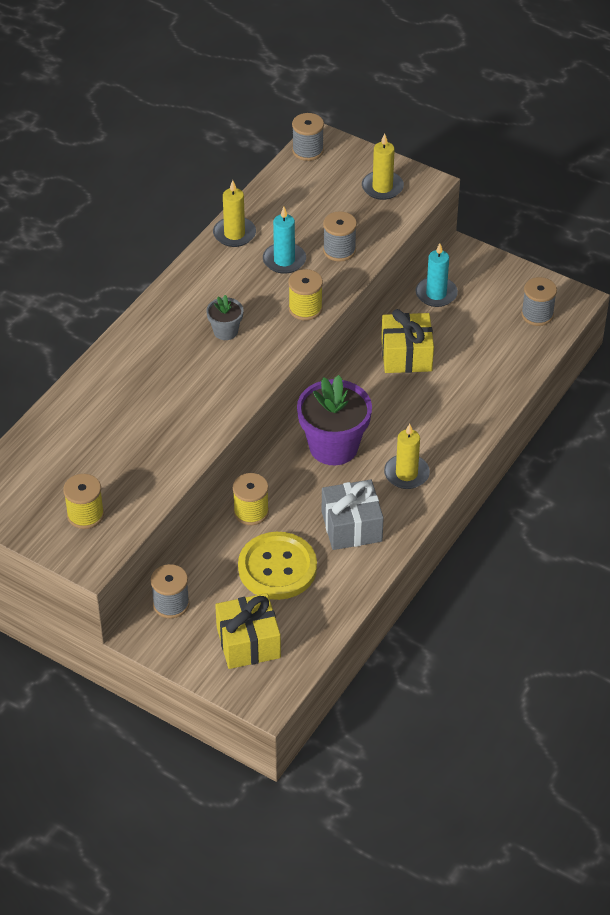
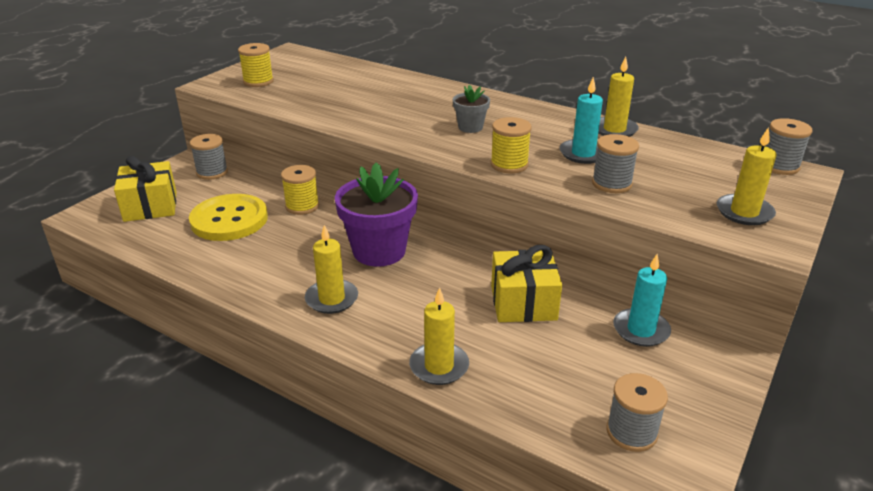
camera: 90 degrees right, 15 degrees down
grey gift [322,480,384,550] -> none
none -> yellow candle [409,287,469,385]

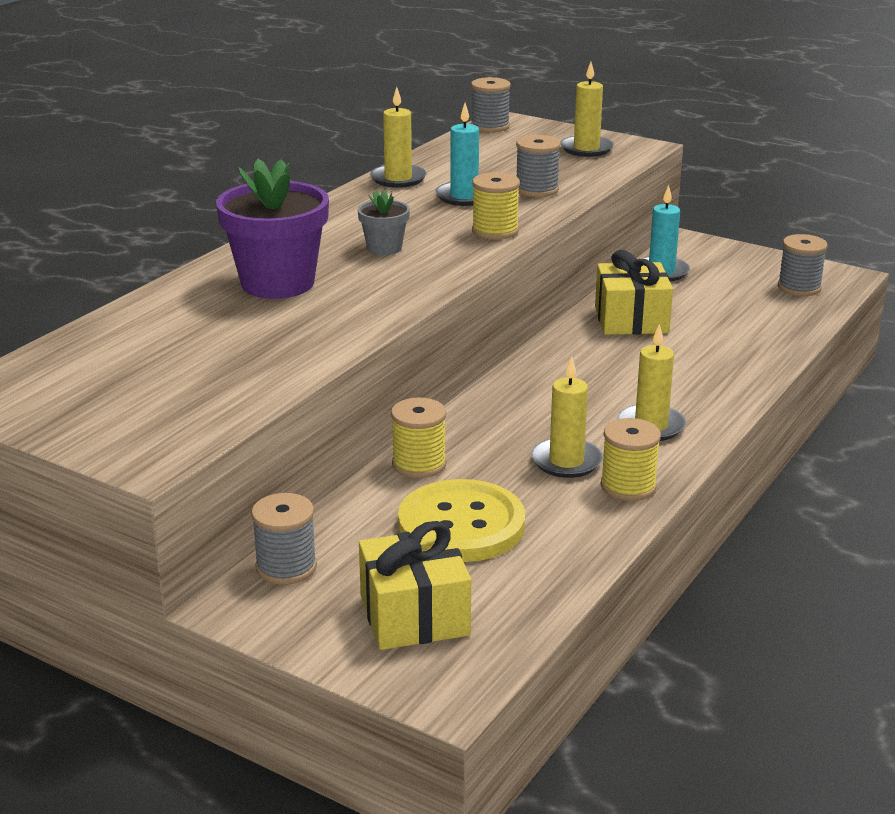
camera: 90 degrees left, 5 degrees down
yellow spool [238,43,274,87] -> yellow spool moved to [601,418,661,501]
purple flower pot [335,162,418,267] -> purple flower pot moved to [216,159,329,299]
yellow candle [409,287,469,385] -> yellow candle moved to [531,356,603,478]

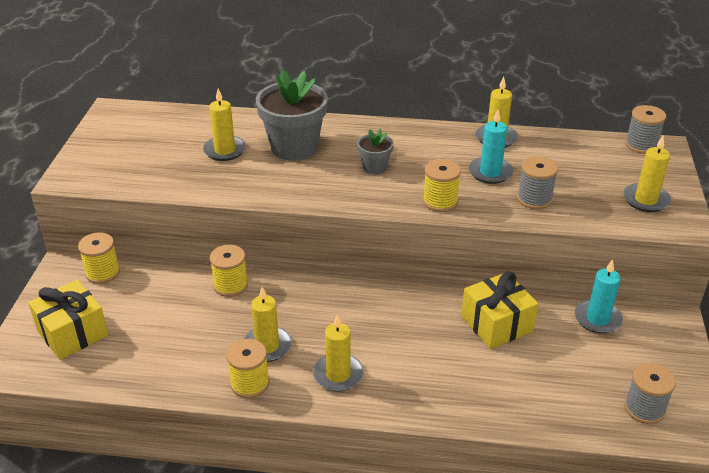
camera: 65 degrees right, 10 degrees up
purple flower pot [216,159,329,299] -> grey flower pot [256,70,328,161]
grey spool [251,493,317,585] -> yellow spool [78,232,120,284]
yellow button [398,479,525,562] -> none
none -> yellow candle [203,89,246,161]

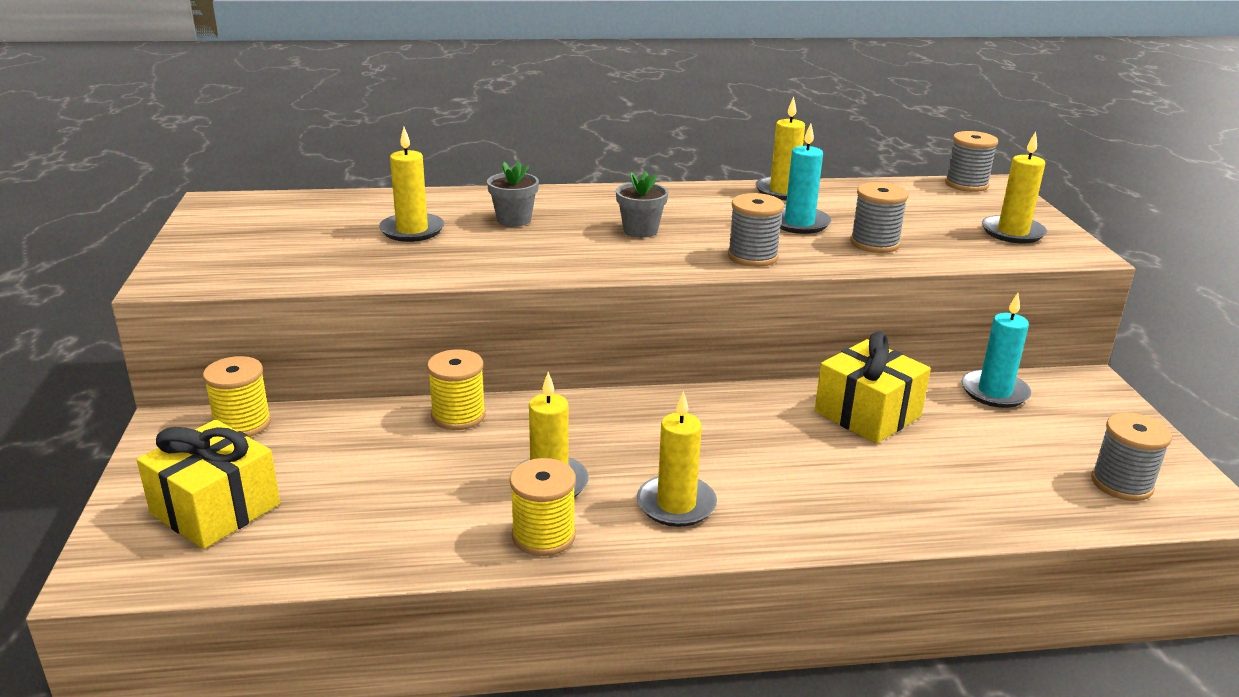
camera: 15 degrees left, 10 degrees down
grey flower pot [256,70,328,161] -> grey flower pot [487,162,539,227], size x0.50
yellow spool [423,159,461,212] -> grey spool [728,193,784,267]

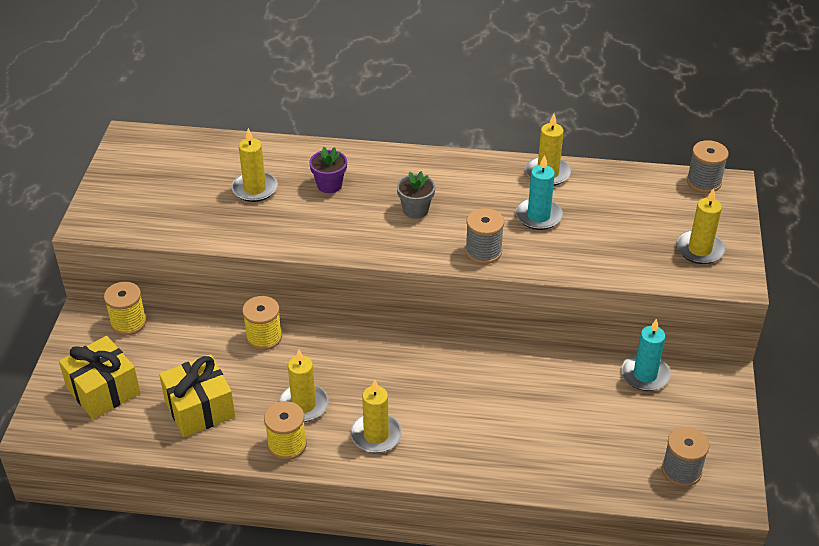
camera: 15 degrees right, 15 degrees up
grey flower pot [487,162,539,227] -> purple flower pot [309,147,347,193]
yellow gift [815,332,931,444] -> yellow gift moved to [159,354,235,437]
grey spool [850,182,909,253] -> none

